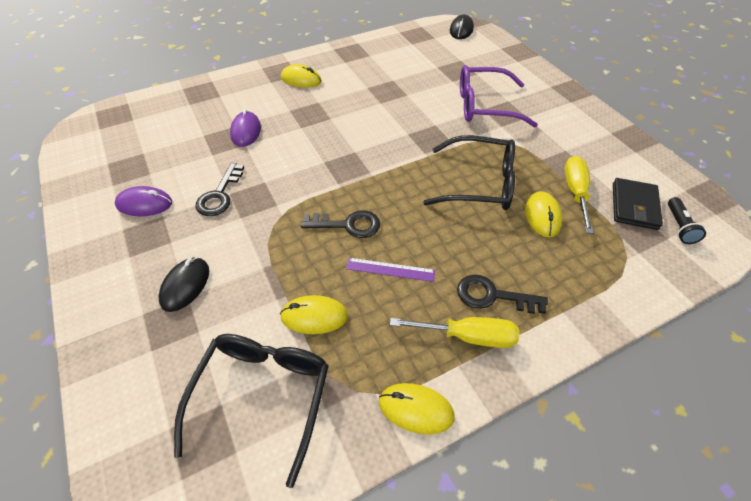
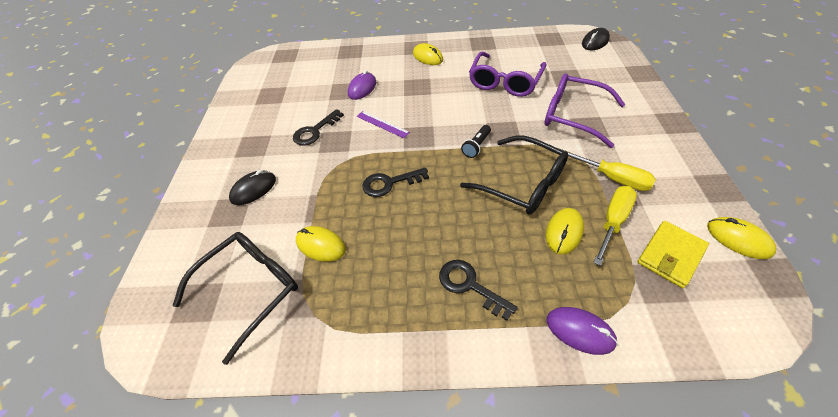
camera: 30 degrees right, 0 degrees up
purple mouse [115,186,172,216] -> purple mouse moved to [546,307,618,355]
black key [301,210,380,238] -> black key turned 135 degrees clockwise [362,167,429,197]
purple ruler [346,258,435,282] -> purple ruler moved to [357,111,410,138]
yellow mouse [379,383,455,434] -> yellow mouse moved to [707,217,776,259]
yellow screwdriver [390,317,520,348] -> yellow screwdriver moved to [560,149,656,191]
black wallet [613,178,663,230] -> yellow wallet [637,221,709,288]
black flashlight [668,197,706,244] -> black flashlight moved to [461,125,491,158]
none -> purple glasses [469,52,546,97]

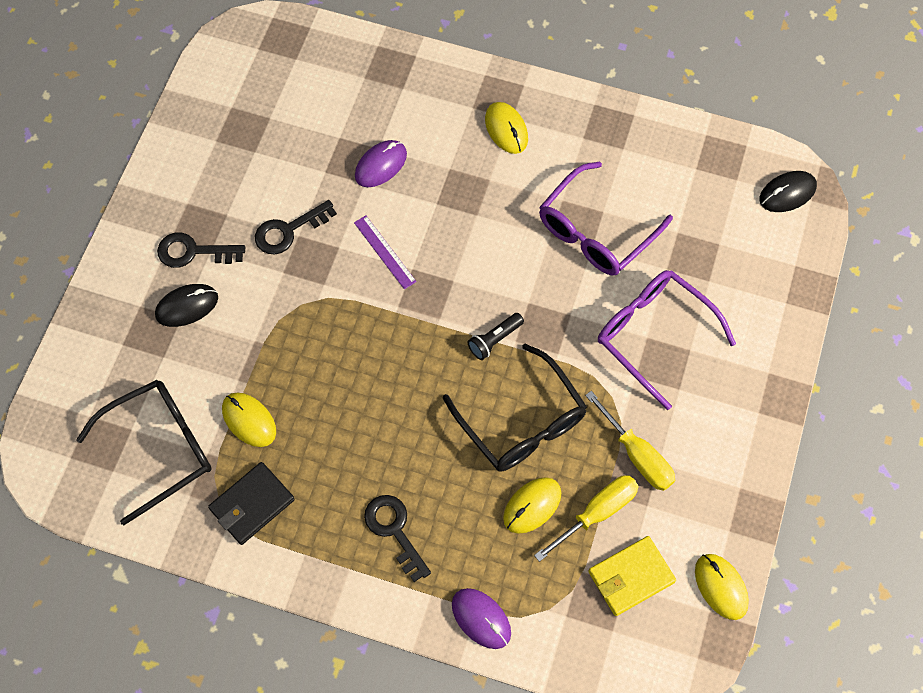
camera: 15 degrees right, 15 degrees up
black key [362,167,429,197] -> black key moved to [157,232,245,268]
none -> black wallet [208,462,295,545]

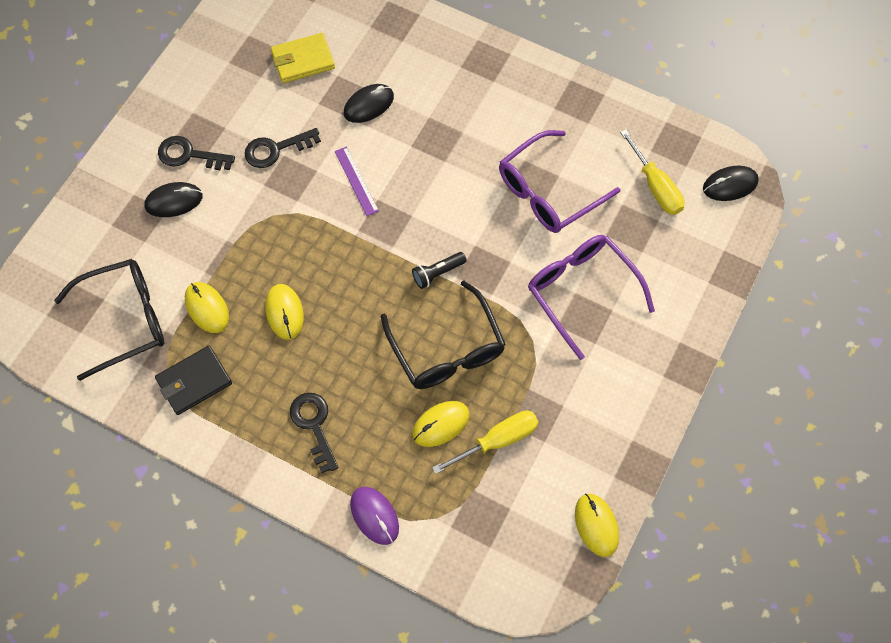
camera: 10 degrees right, 0 degrees up
purple mouse [355,140,407,187] -> black mouse [344,84,394,123]
yellow mouse [485,102,528,154] -> yellow mouse moved to [265,284,304,340]
yellow screwdriver [585,391,675,491] -> yellow screwdriver moved to [620,129,685,215]
yellow wallet [588,536,676,616] -> yellow wallet moved to [271,33,335,83]

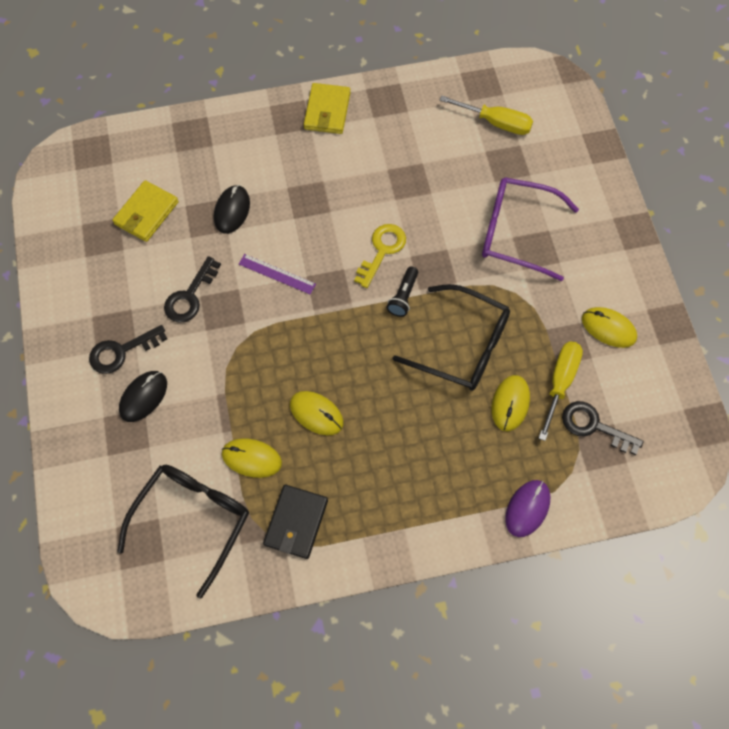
camera: 40 degrees left, 0 degrees up
black key [290,393,338,473] -> black key moved to [562,401,644,455]
purple mouse [350,487,399,545] -> purple mouse turned 75 degrees counterclockwise [505,480,550,537]
purple glasses [499,130,620,233] -> none
yellow mouse [575,493,619,557] -> yellow mouse moved to [582,307,637,348]
black mouse [703,166,759,201] -> none
none -> yellow wallet [304,83,351,134]
none -> yellow key [354,224,406,288]

